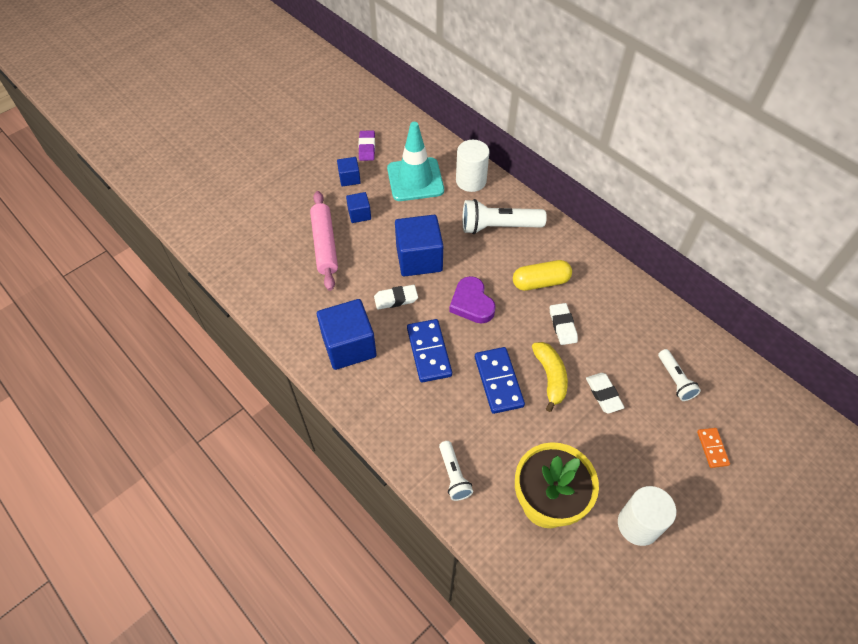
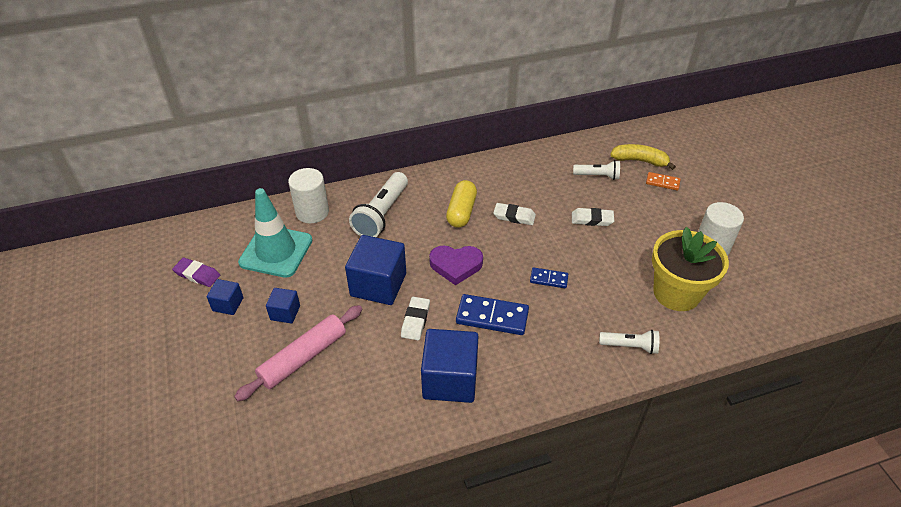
camera: 65 degrees left, 10 degrees down
pink rolling pin [310,191,338,291] -> pink rolling pin turned 60 degrees counterclockwise [234,305,362,401]
blue domino [475,347,525,414] -> blue domino [530,267,568,288], size x0.56
yellow banana [532,342,568,412] -> yellow banana moved to [610,144,676,170]

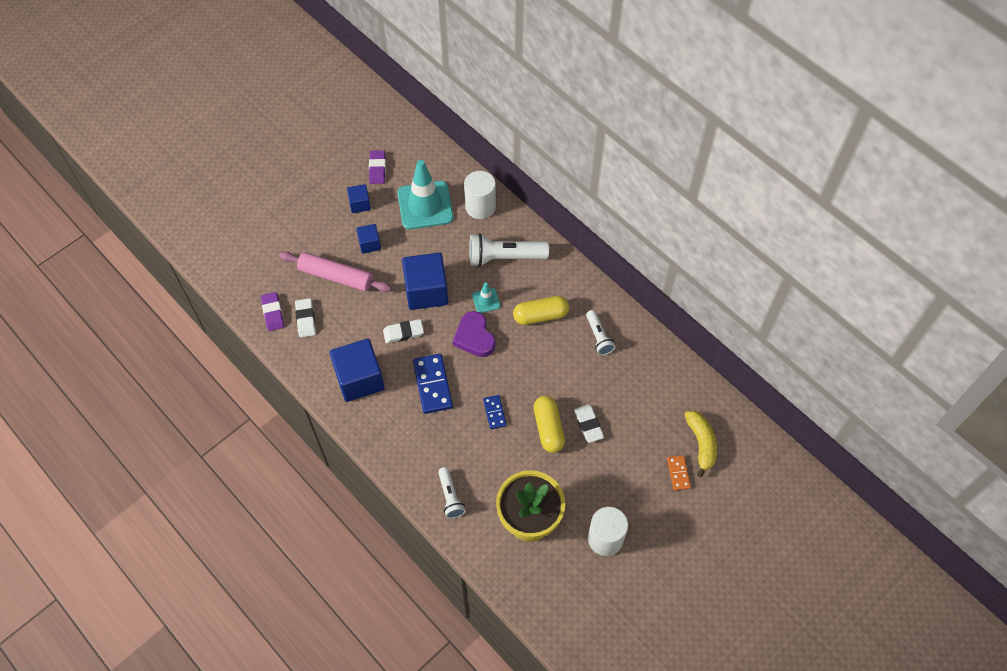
camera: 65 degrees right, 15 degrees up
white eraser [493,203,536,225] -> white eraser moved to [295,298,316,337]
white flashlight [573,160,620,180] -> white flashlight moved to [586,310,615,355]
none -> purple eraser [261,292,284,331]
none -> turquoise traffic cone [472,282,501,313]
none -> yellow capsule [534,396,565,453]

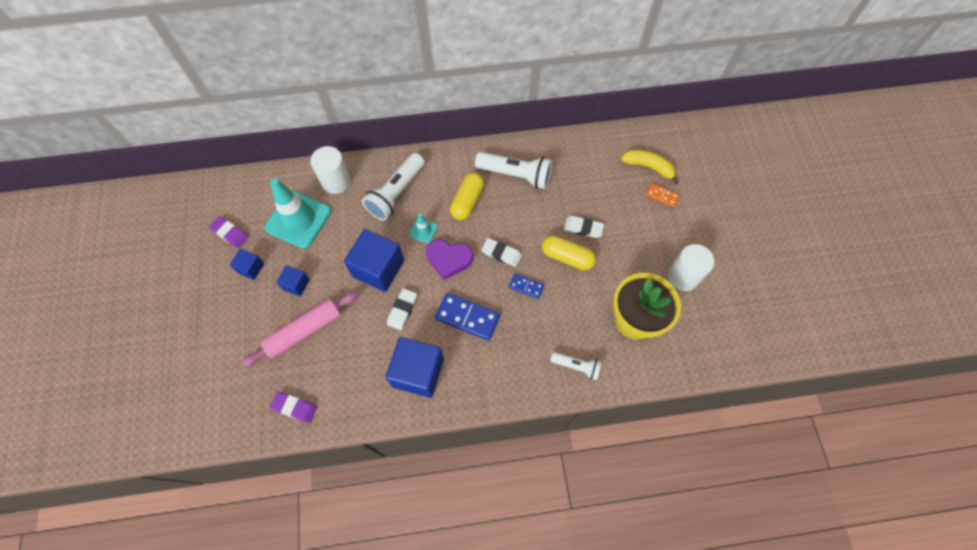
camera: 55 degrees left, 5 degrees up
white eraser [295,298,316,337] -> white eraser moved to [481,238,522,267]
white flashlight [586,310,615,355] -> white flashlight [475,152,552,189], size x1.73

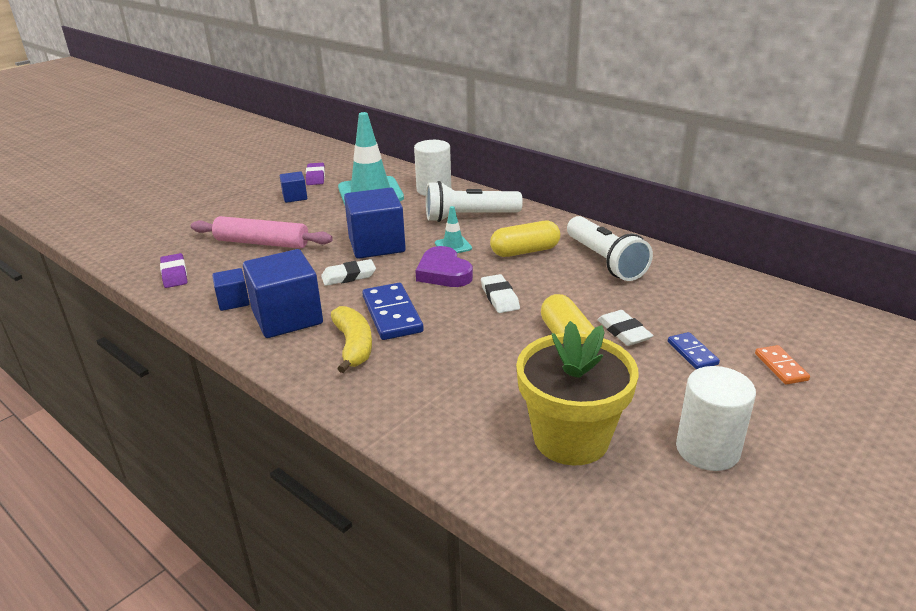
camera: 50 degrees right, 35 degrees down
blue cube [277,265,310,296] -> blue cube moved to [212,268,250,311]
blue domino [509,274,544,299] -> blue domino moved to [668,332,720,369]
white flashlight [550,352,602,380] -> none
yellow banana [621,149,679,184] -> yellow banana moved to [331,306,372,373]

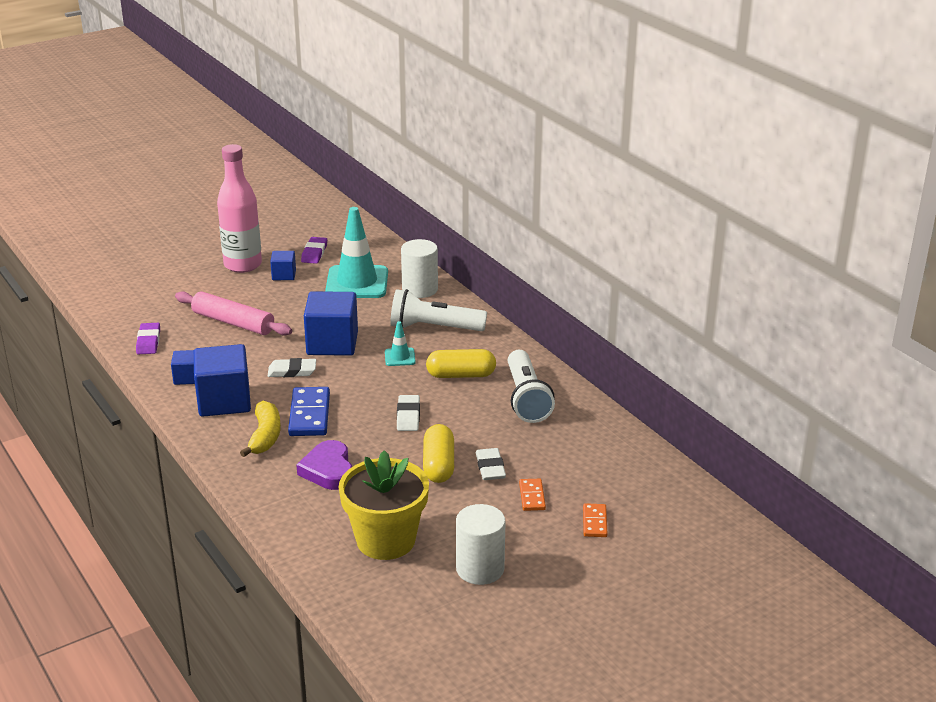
camera: 15 degrees right, 0 degrees up
purple heart [415,246,473,287] -> purple heart moved to [296,440,353,490]
blue domino [668,332,720,369] -> orange domino [519,479,546,511]
none -> pink bottle [217,144,262,273]

